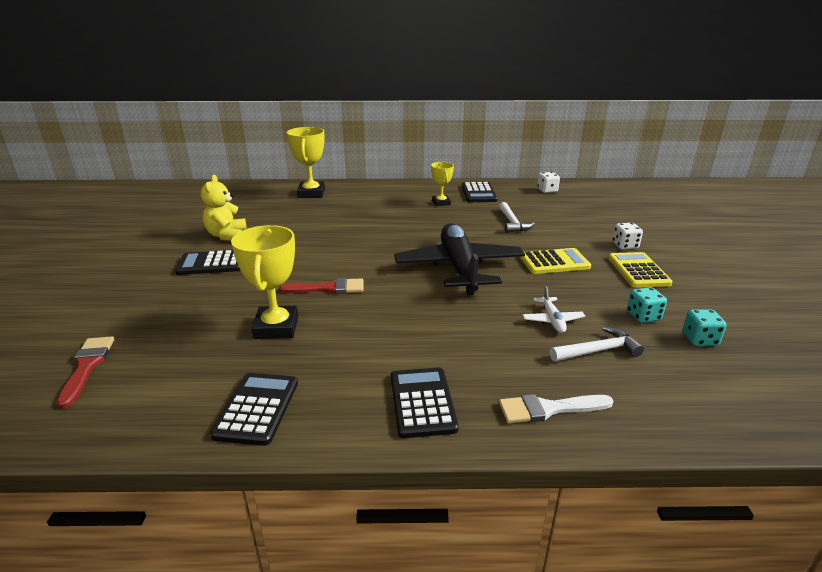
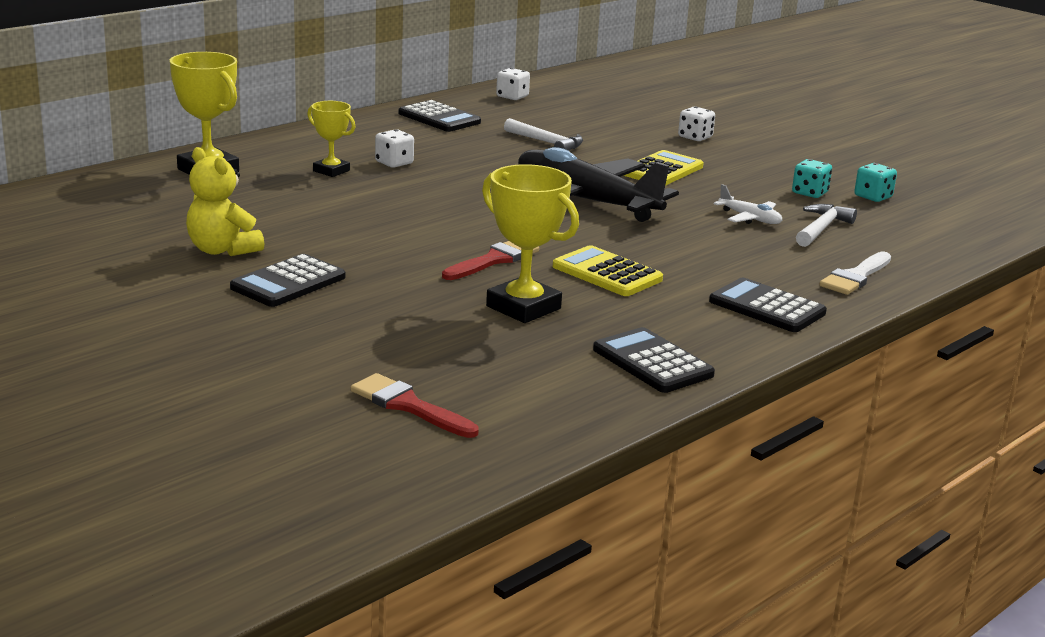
camera: 45 degrees left, 5 degrees down
yellow trophy [431,162,454,206] -> yellow trophy moved to [307,101,356,177]
yellow calculator [608,252,673,288] -> yellow calculator moved to [553,245,663,296]
none -> white dice [375,129,414,168]

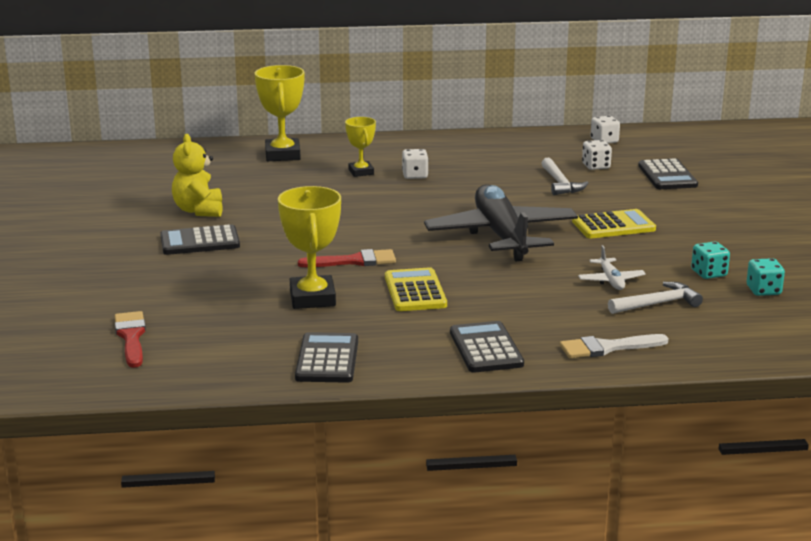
camera: 40 degrees right, 0 degrees up
black calculator [398,100,481,132] -> black calculator moved to [638,158,698,189]
white dice [678,106,715,141] -> white dice moved to [582,140,612,170]

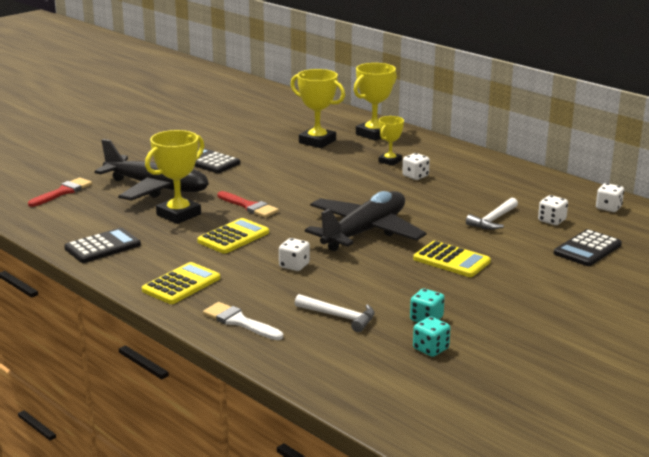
camera: 50 degrees right, 0 degrees up
yellow teddy bear [172,134,223,217] -> none
black calculator [450,321,524,372] -> yellow calculator [142,262,220,304]
white plane [578,245,646,290] -> none
none -> black plane [94,139,209,201]
none -> white dice [279,238,310,271]
none -> yellow trophy [291,69,345,148]

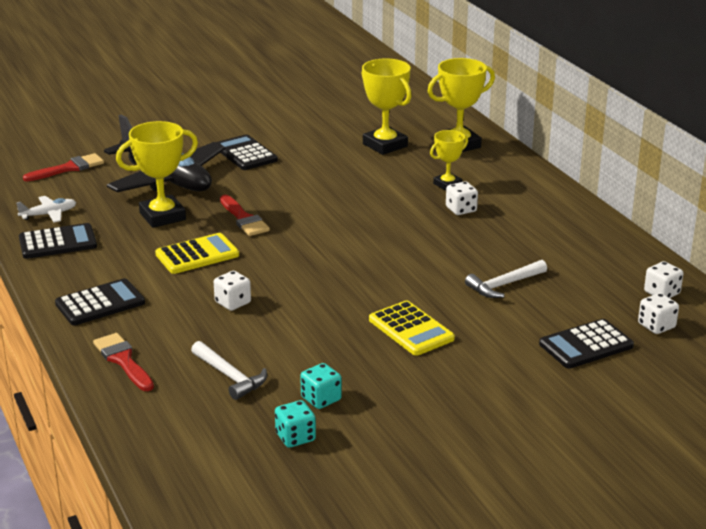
camera: 20 degrees right, 5 degrees up
yellow calculator [142,262,220,304] -> black calculator [55,278,145,325]
white brush [203,302,283,340] -> red brush [93,333,154,391]
black plane [305,191,426,251] -> none
white dice [538,195,568,225] -> white dice moved to [638,293,679,334]
none -> white plane [16,196,77,223]

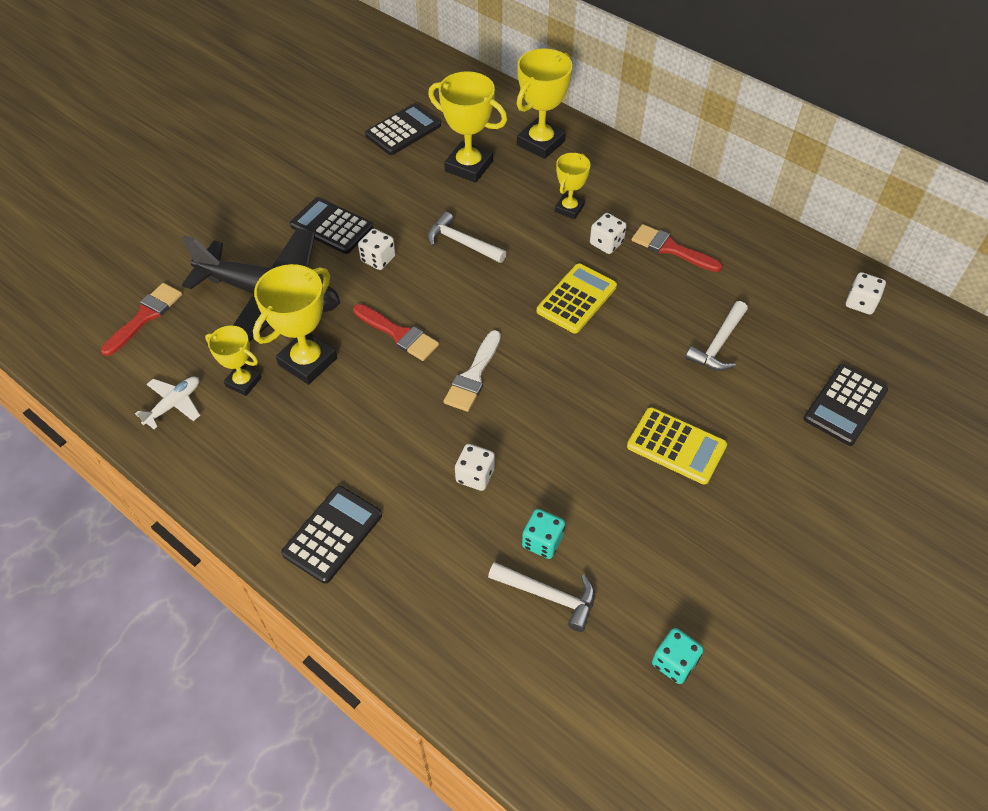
camera: 25 degrees left, 25 degrees up
black calculator [19,223,97,259] -> black calculator moved to [365,103,441,155]
red brush [93,333,154,391] -> red brush moved to [632,224,722,272]
yellow calculator [155,233,239,274] -> yellow calculator moved to [537,263,617,333]
turquoise dice [300,363,342,409] -> turquoise dice moved to [522,509,565,559]
white dice [638,293,679,334] -> white dice moved to [358,229,396,270]
none -> yellow trophy [205,326,261,396]
none -> white hammer [428,212,507,263]
none -> white brush [443,330,501,412]

